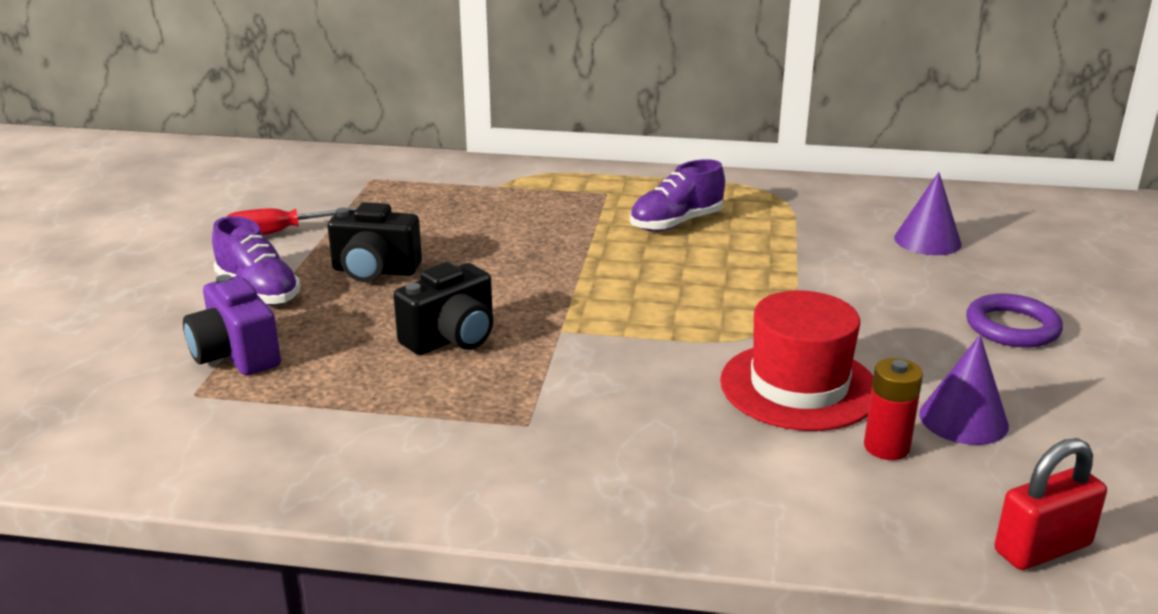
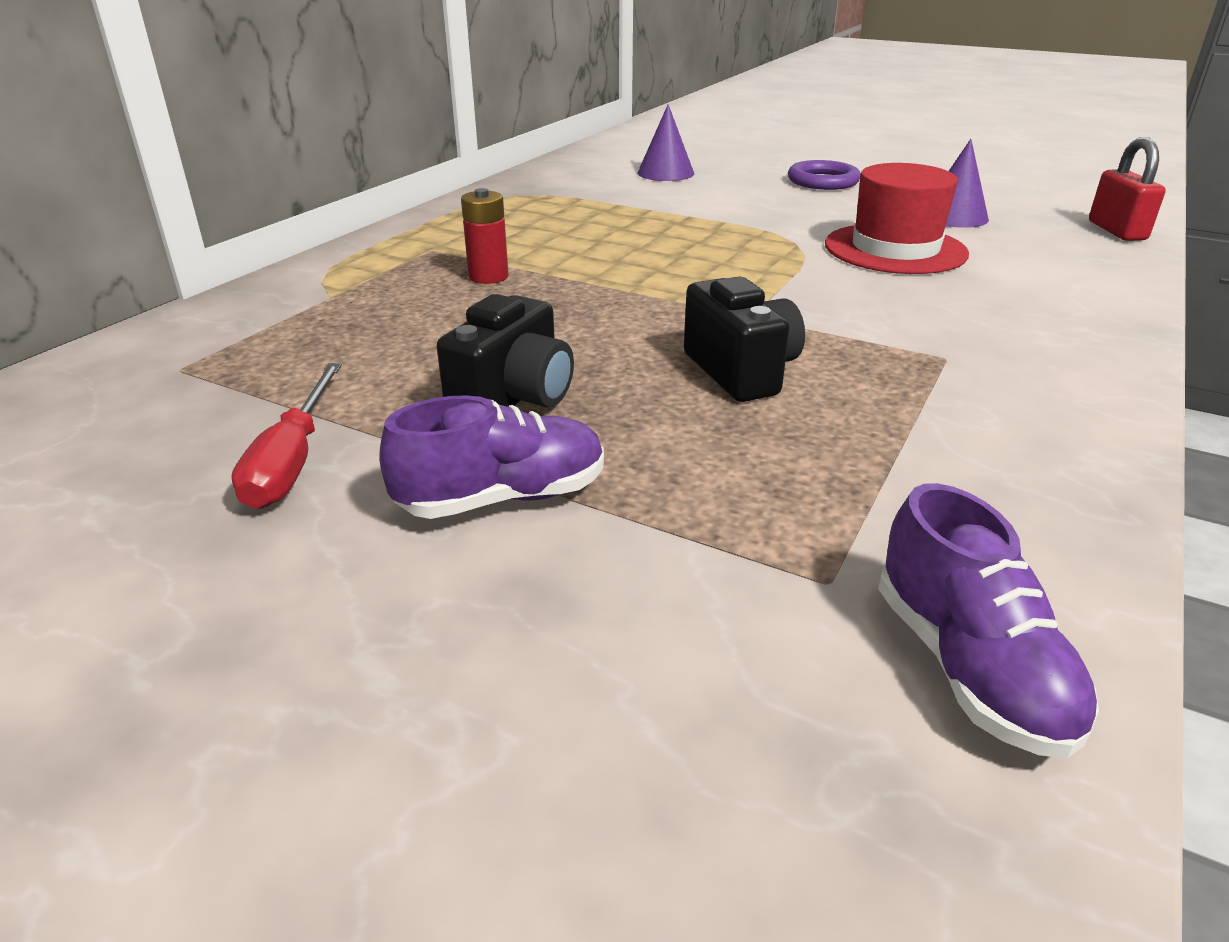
camera: 70 degrees left, 5 degrees up
purple camera [183,274,281,376] -> none
purple shoe [630,159,725,232] -> purple shoe moved to [878,483,1099,758]
red battery [864,358,923,460] -> red battery moved to [461,188,508,284]

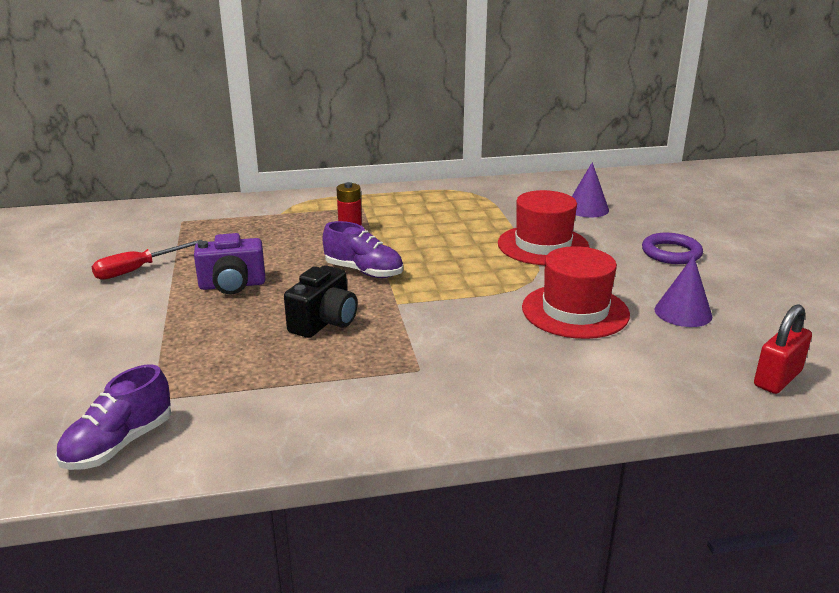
camera: 50 degrees right, 5 degrees down
purple shoe [379,395,604,519] -> purple shoe moved to [322,221,403,278]
black camera [437,294,574,407] -> purple camera [194,233,266,294]
none -> red hat [498,190,589,265]

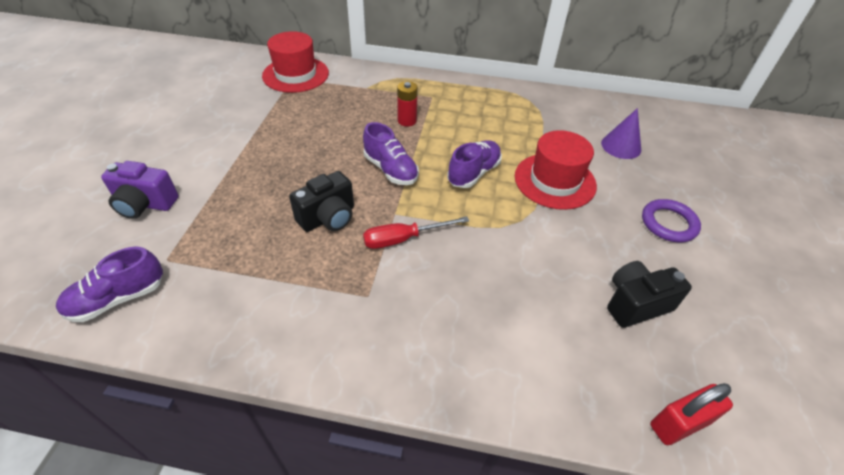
camera: 20 degrees right, 20 degrees up
red screwdriver [92,240,202,280] -> red screwdriver moved to [363,216,469,249]
purple camera [194,233,266,294] -> purple camera moved to [101,161,179,219]
red hat [522,246,630,339] -> red hat moved to [262,31,329,93]
purple cone [655,256,712,327] -> black camera [607,261,692,328]
none -> purple shoe [447,140,502,188]

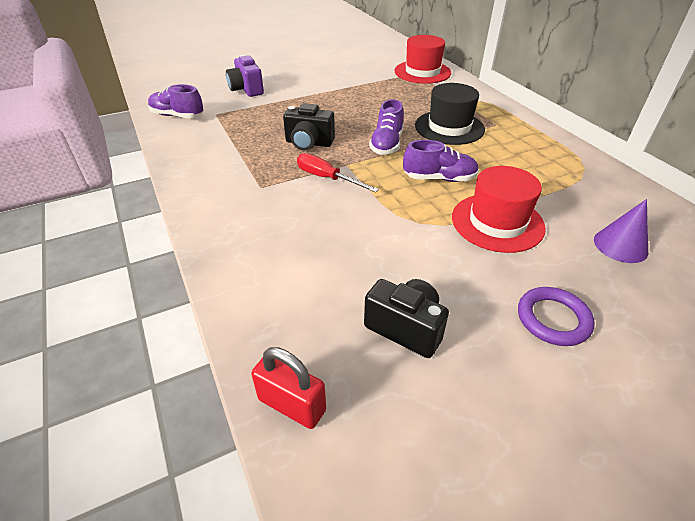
camera: 55 degrees right, 5 degrees down
red battery [397,81,418,126] -> black hat [415,83,485,145]

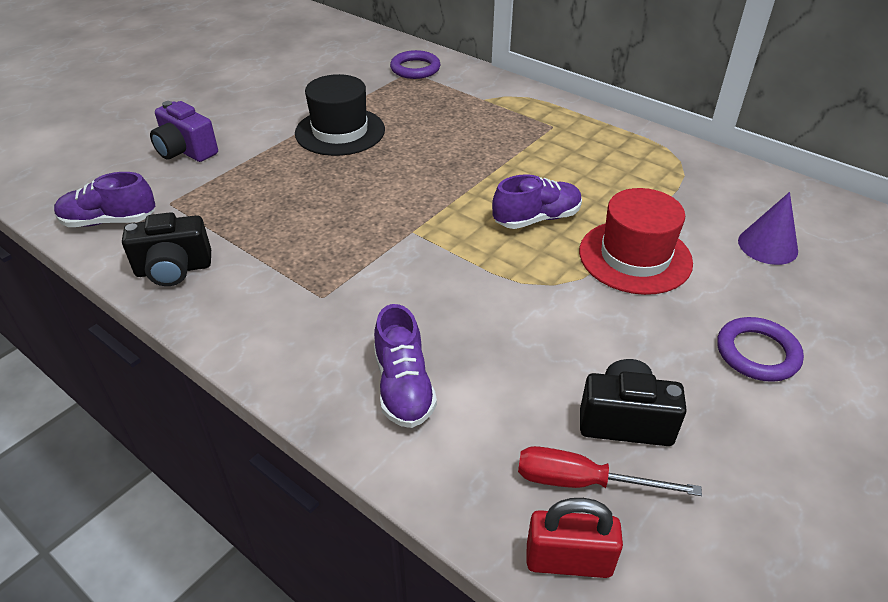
camera: 25 degrees left, 0 degrees up
black camera [283,103,335,150] -> black camera moved to [122,212,211,286]
red screwdriver [297,153,379,193] -> red screwdriver moved to [518,446,702,496]
purple shoe [369,99,404,155] -> purple shoe moved to [374,304,437,428]
red hat [394,35,451,84] -> purple ring [390,50,440,79]
black hat [415,83,485,145] -> black hat moved to [295,74,385,156]

